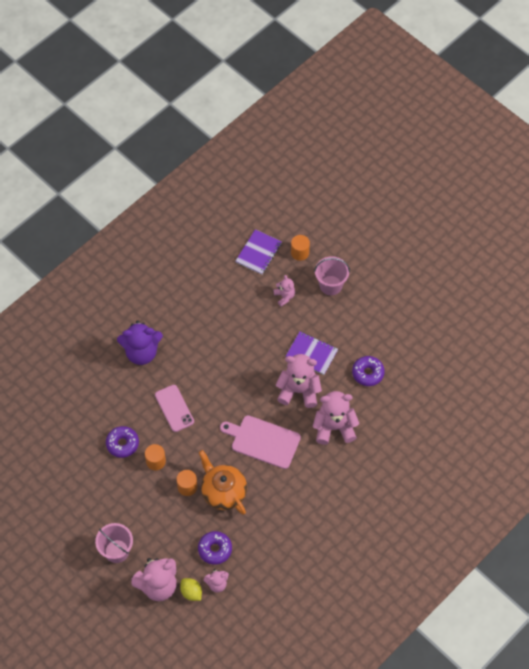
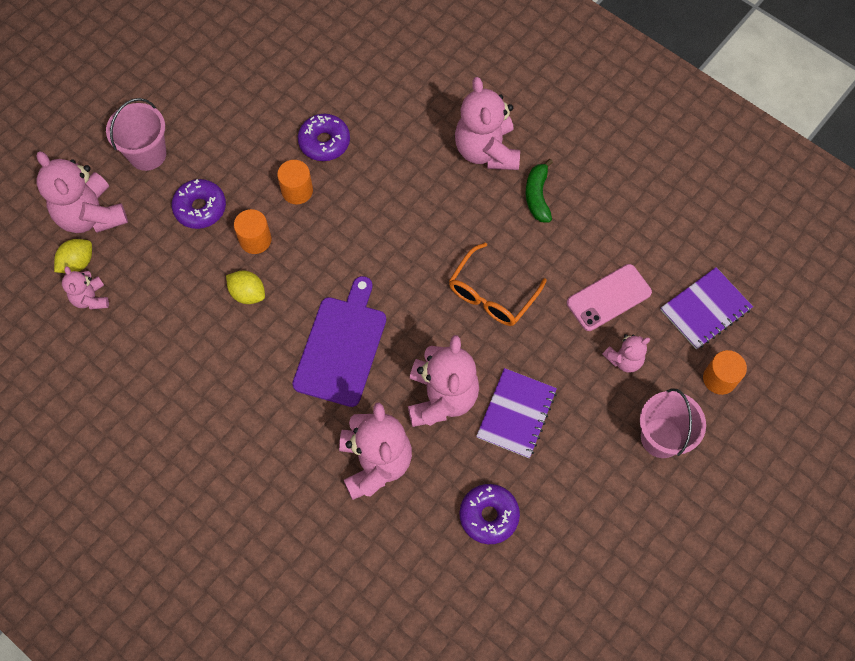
camera: 85 degrees right, 5 degrees up
purple teddy bear [117,320,163,365] -> pink teddy bear [455,77,520,170]
pink phone [155,385,194,432] -> pink phone moved to [567,264,652,331]
purple donut [198,531,232,565] -> purple donut moved to [172,179,226,229]
orange teapot [199,450,247,515] -> yellow lemon [226,270,265,304]
pink cutting board [220,415,301,469] -> purple cutting board [292,276,386,407]
purple notebook [236,229,282,275] -> purple notebook turned 60 degrees counterclockwise [660,267,753,350]
none -> orange glasses [449,242,547,326]
none -> green banana [526,159,553,223]

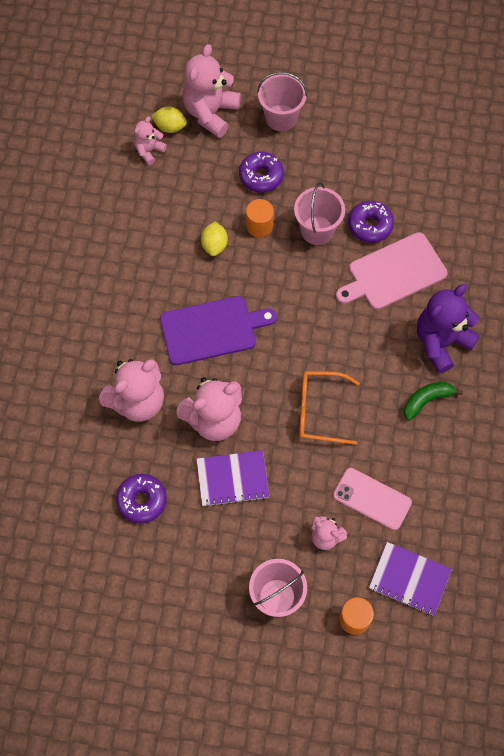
camera: 60 degrees right, 0 degrees up
orange cylinder [277,160,313,204] -> pink bucket [294,182,345,245]
pink teddy bear [455,77,520,170] -> purple teddy bear [417,284,480,374]
none -> pink cutting board [336,232,447,310]

